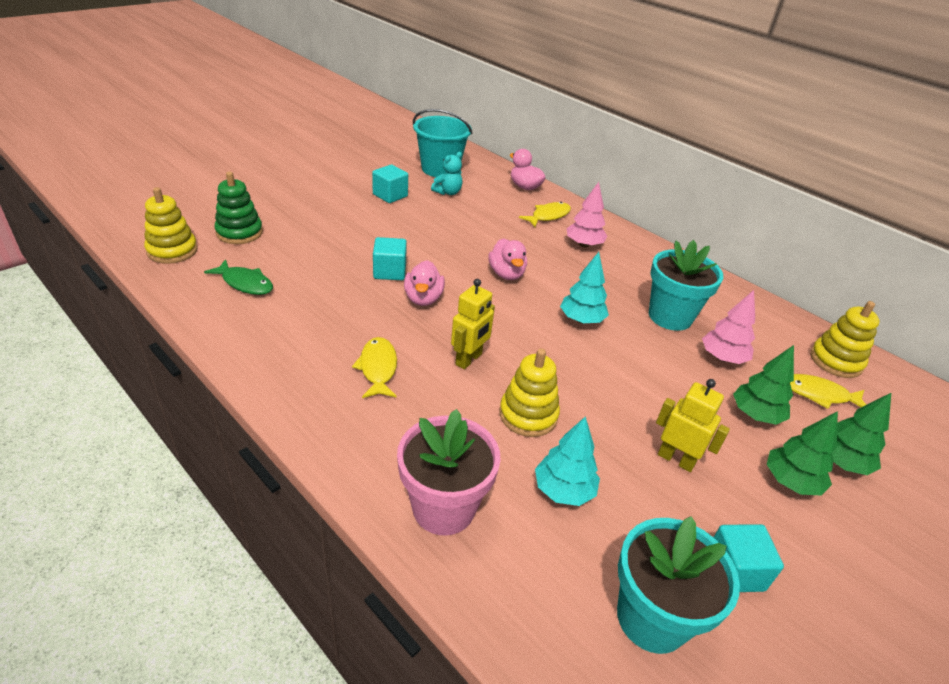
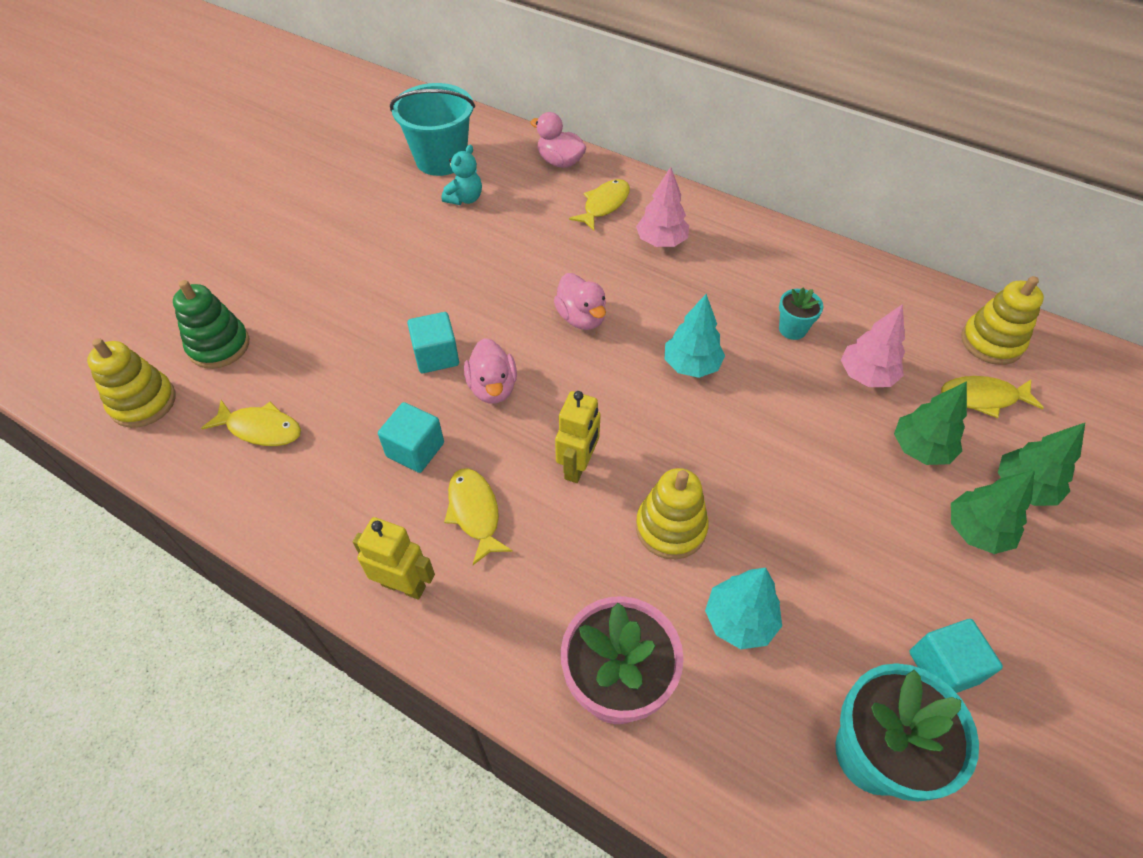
camera: 10 degrees left, 15 degrees up
green fish [204,259,273,295] -> yellow fish [201,400,301,446]
turquoise cube [372,165,408,203] -> turquoise cube moved to [378,402,444,473]
turquoise flower pot [649,240,723,331] -> turquoise flower pot [779,288,823,340], size x0.51
yellow robot [656,379,730,472] -> yellow robot moved to [353,517,435,600]

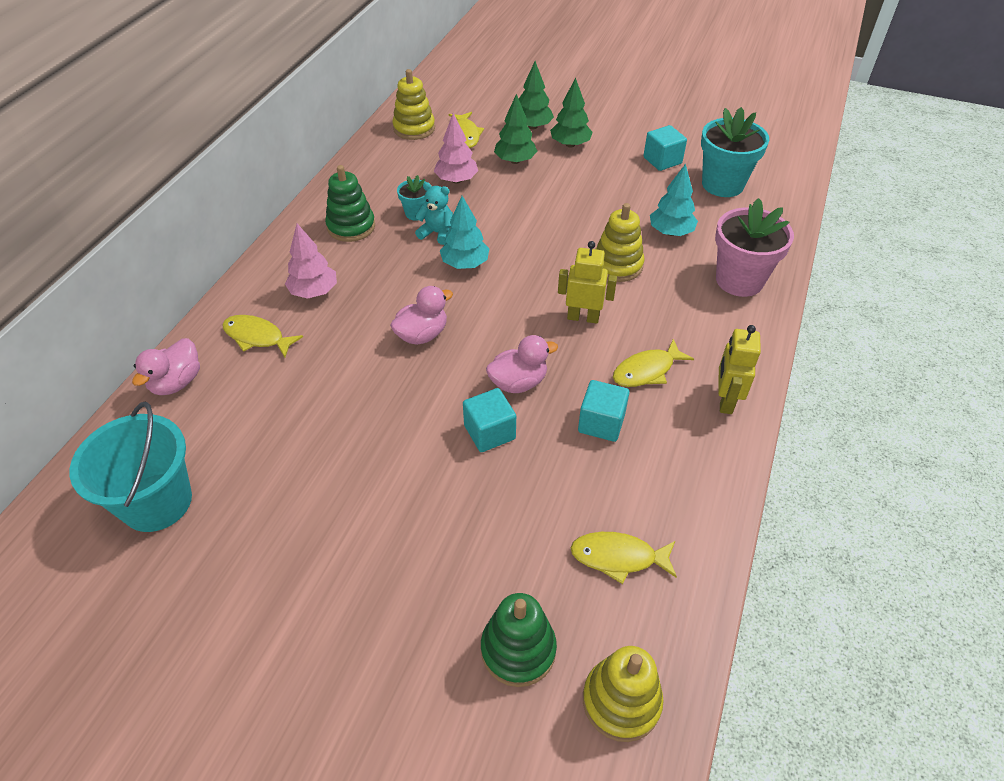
camera: 100 degrees left, 5 degrees down
yellow fish [201,400,301,446] -> yellow fish turned 90 degrees counterclockwise [571,532,677,584]
turquoise teddy bear [442,145,482,205] -> turquoise teddy bear moved to [415,182,453,245]
none -> green stacking toy [325,165,375,242]

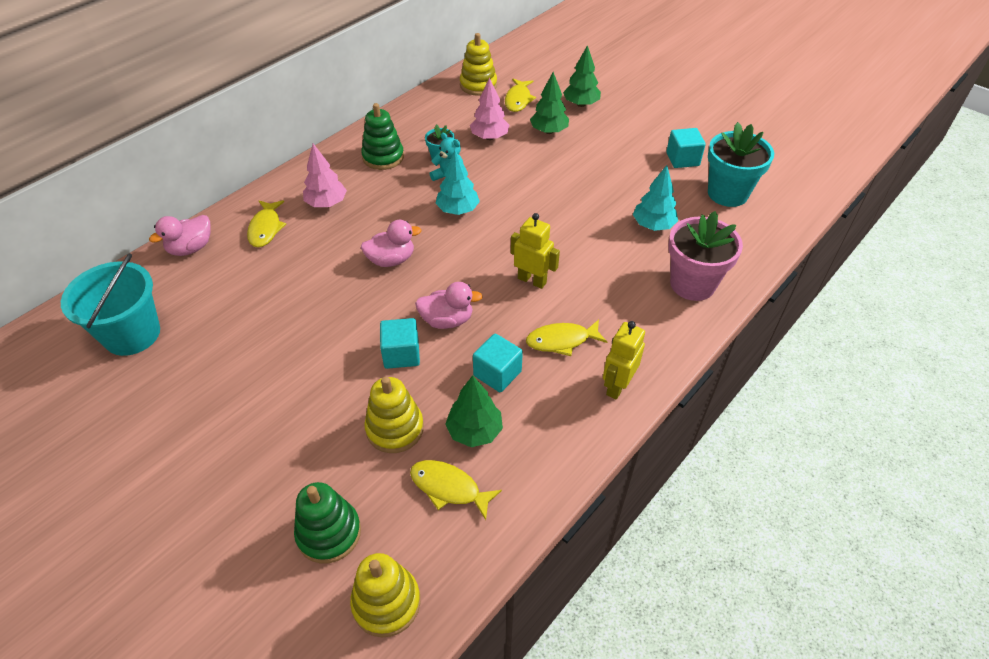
camera: 20 degrees right, 0 degrees up
yellow fish [222,315,303,357] -> yellow fish turned 135 degrees counterclockwise [247,200,286,247]
green tree [550,78,593,147] -> green tree moved to [445,375,503,447]
yellow stacking toy [596,203,644,282] -> yellow stacking toy moved to [364,377,424,453]

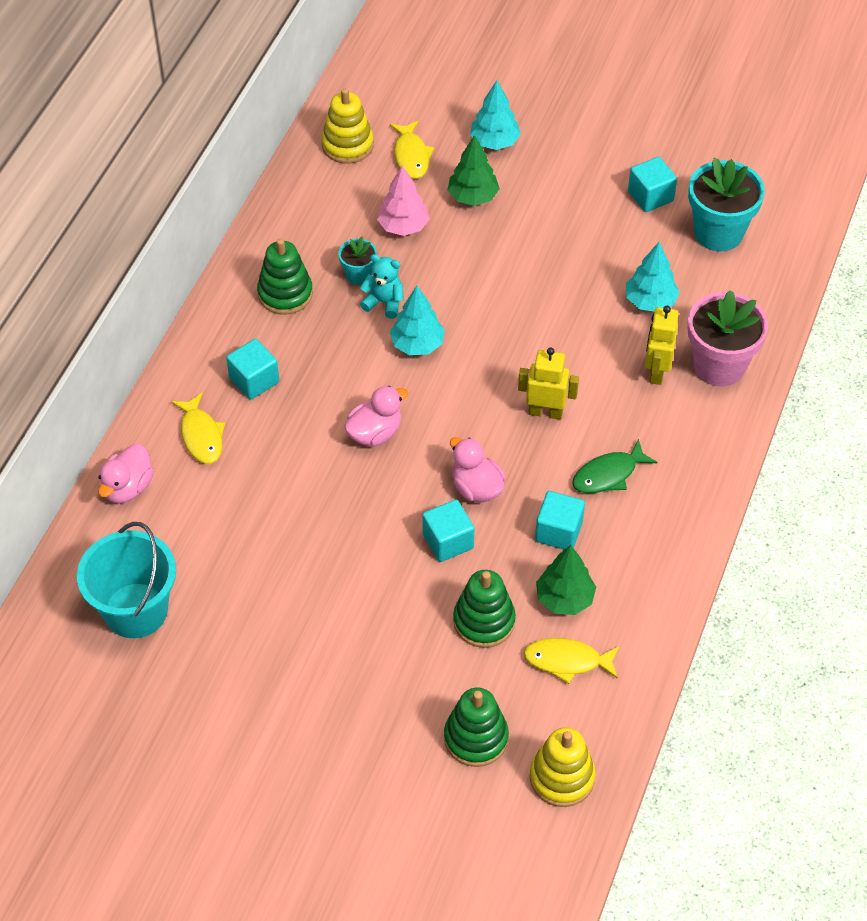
camera: 20 degrees left, 5 degrees up
pink tree [303,144,347,207] -> turquoise cube [226,339,279,400]
yellow stacking toy [364,377,424,453] -> green stacking toy [453,570,516,648]
pink duck [415,282,483,329] -> pink duck turned 105 degrees counterclockwise [450,437,506,502]
yellow fish [526,319,607,356] -> green fish [572,439,658,494]
green tree [563,45,601,107] -> turquoise tree [470,81,521,150]
yellow robot [603,321,645,400] -> yellow robot moved to [645,306,679,385]

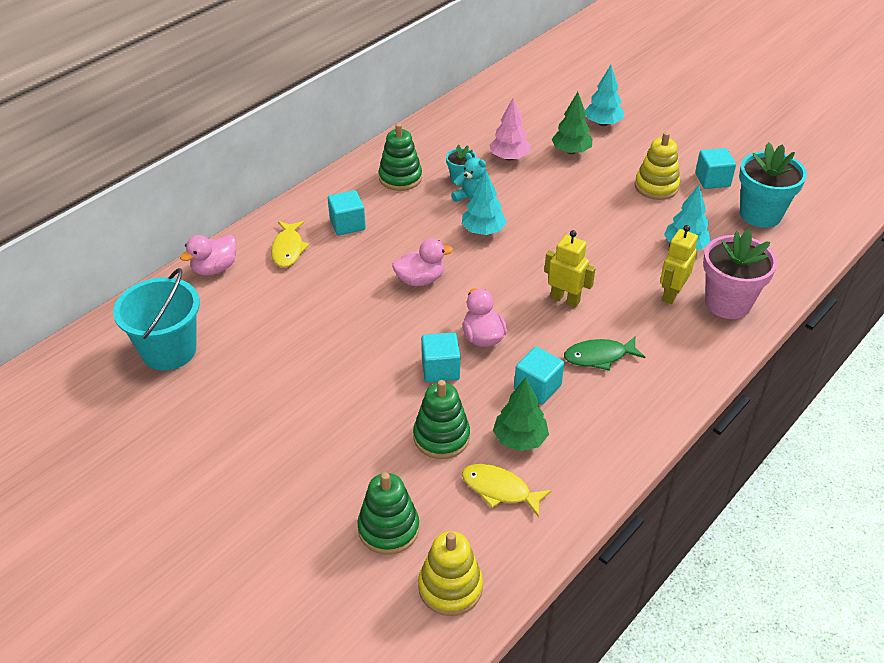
camera: 20 degrees right, 10 degrees down
yellow stacking toy [321,88,374,164] -> yellow stacking toy moved to [635,132,680,200]
yellow fish [390,120,435,179] -> none

